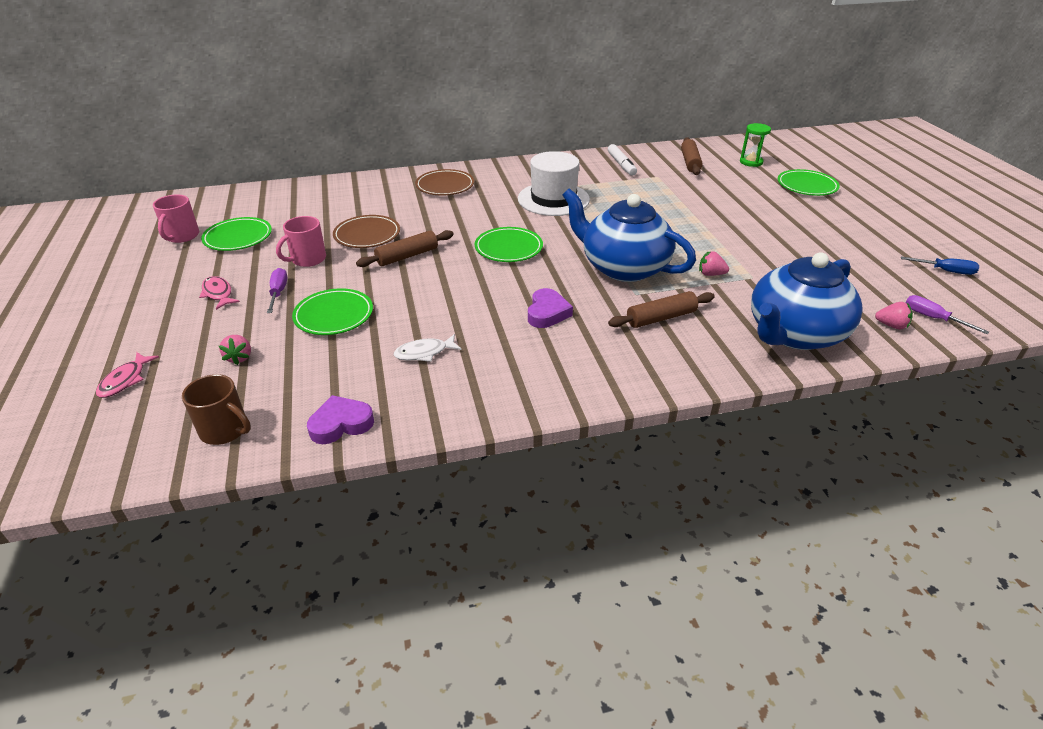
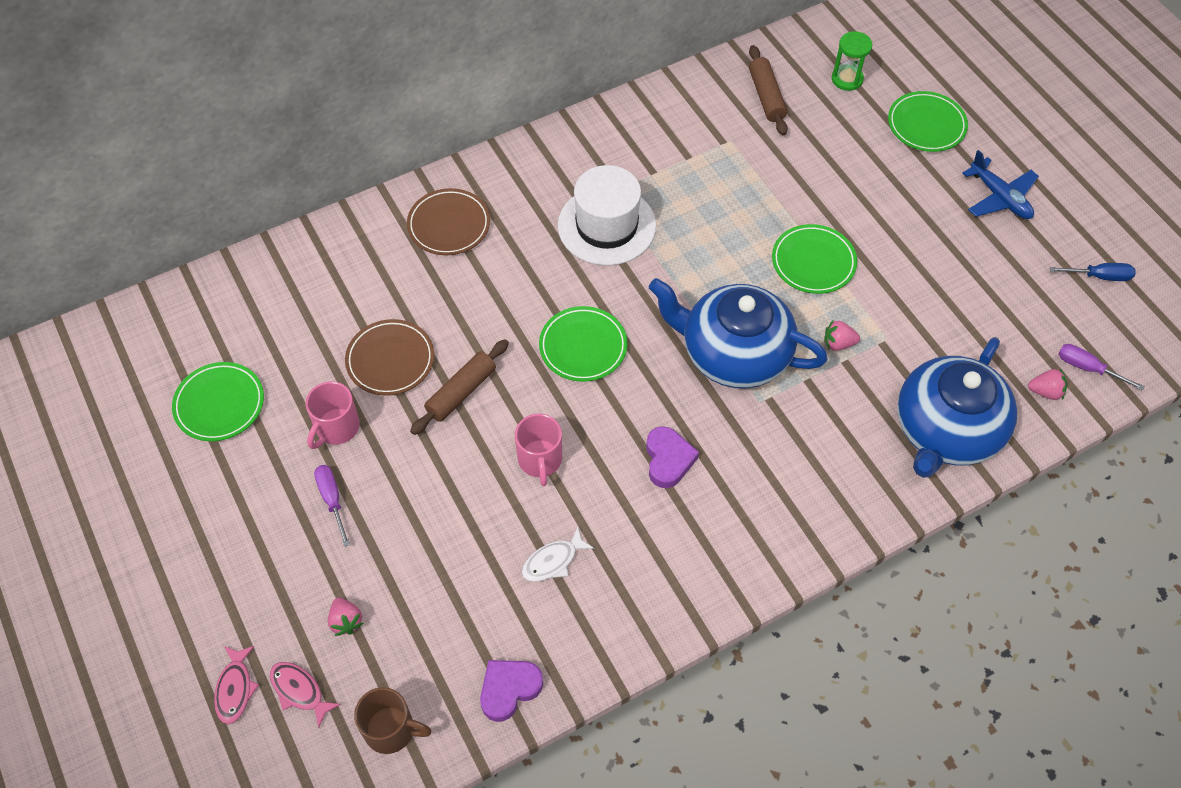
camera: 15 degrees left, 20 degrees up
pink mug [153,194,199,243] -> pink mug moved to [515,414,562,486]
pink fish [199,276,240,310] -> pink fish moved to [270,662,341,728]
green plate [292,288,373,335] -> green plate moved to [772,224,857,294]
white marker [608,144,637,176] -> none
brown rolling pin [608,291,715,328] -> none
none -> blue plane [962,150,1039,219]

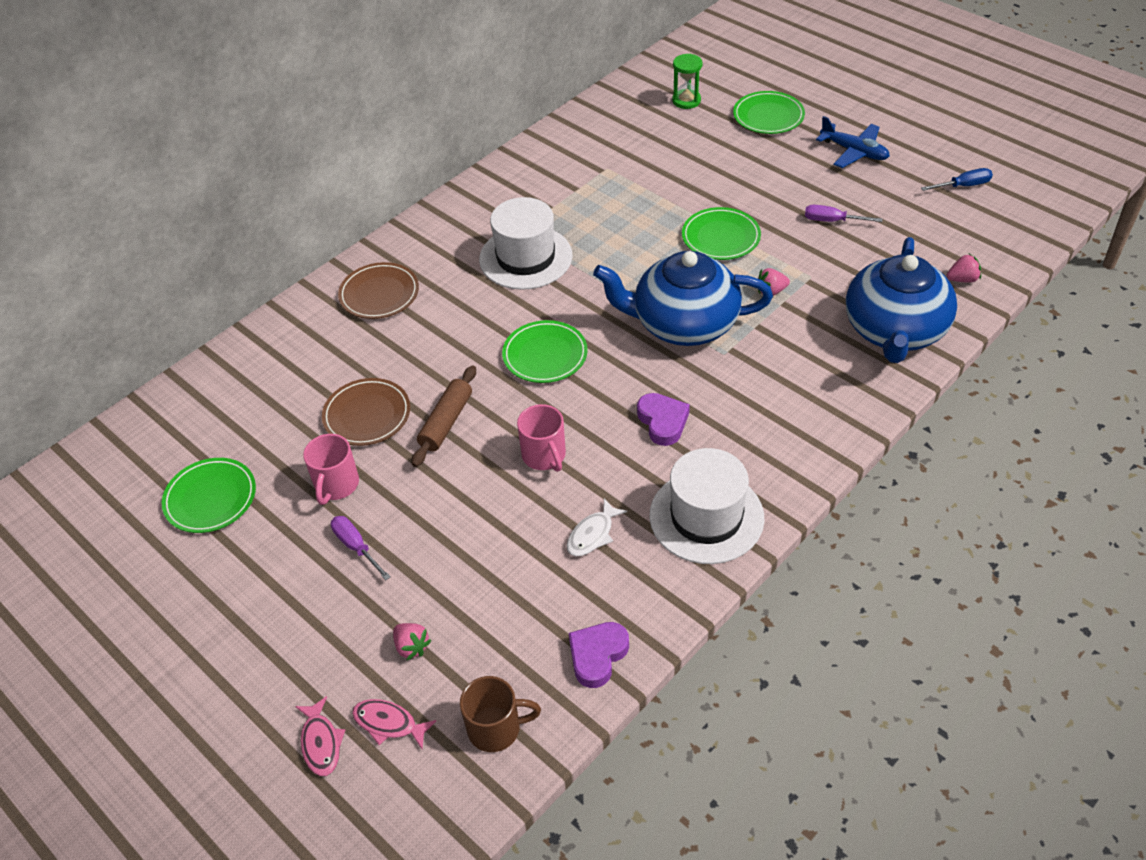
camera: 15 degrees left, 10 degrees down
brown rolling pin [749,45,788,136] -> none
purple screwdriver [1059,344,1145,391] -> purple screwdriver moved to [805,205,882,222]
none -> white hat [649,448,765,564]

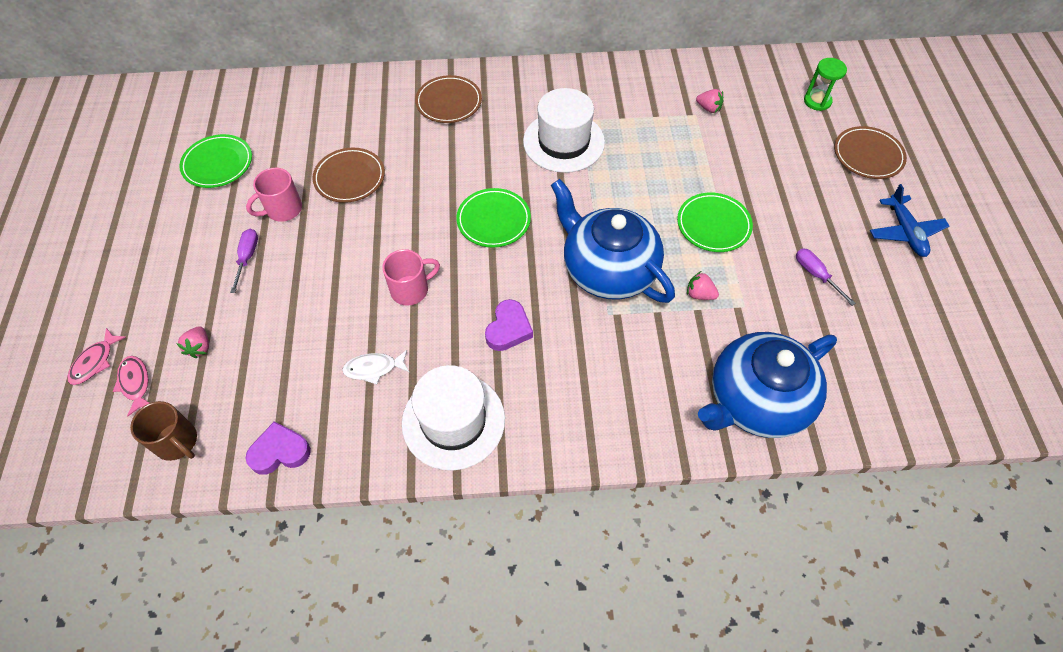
camera: 40 degrees right, 10 degrees up
brown rolling pin [412,365,476,467] -> none
pink mug [517,404,566,472] -> pink mug turned 135 degrees counterclockwise [382,249,440,306]
green plate [733,91,805,134] -> brown plate [834,126,907,179]
blue screwdriver [921,168,993,191] -> none
pink strawberry [947,254,981,282] -> pink strawberry moved to [696,89,723,113]

